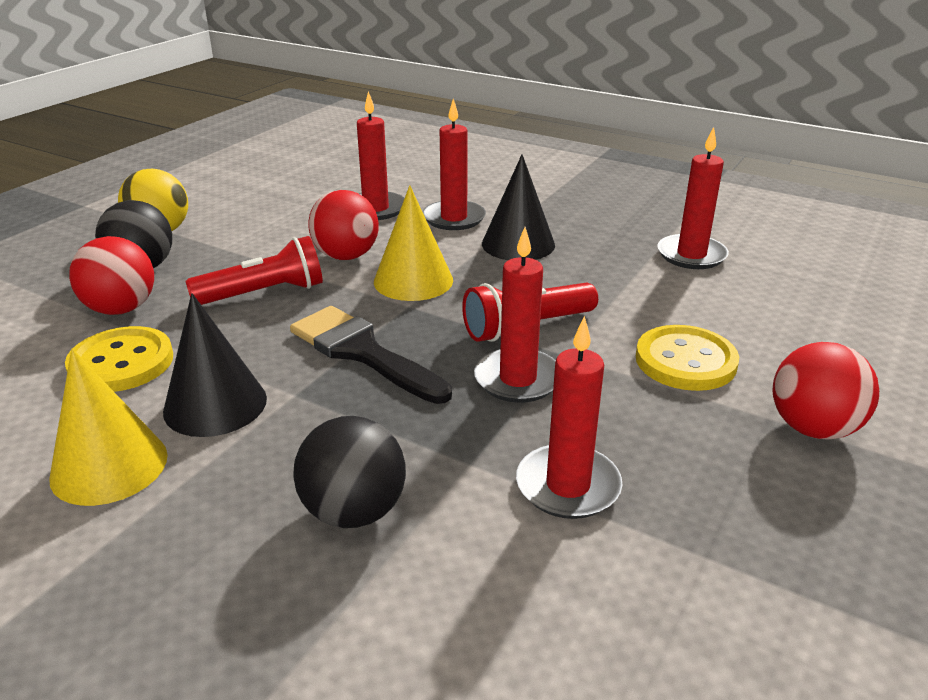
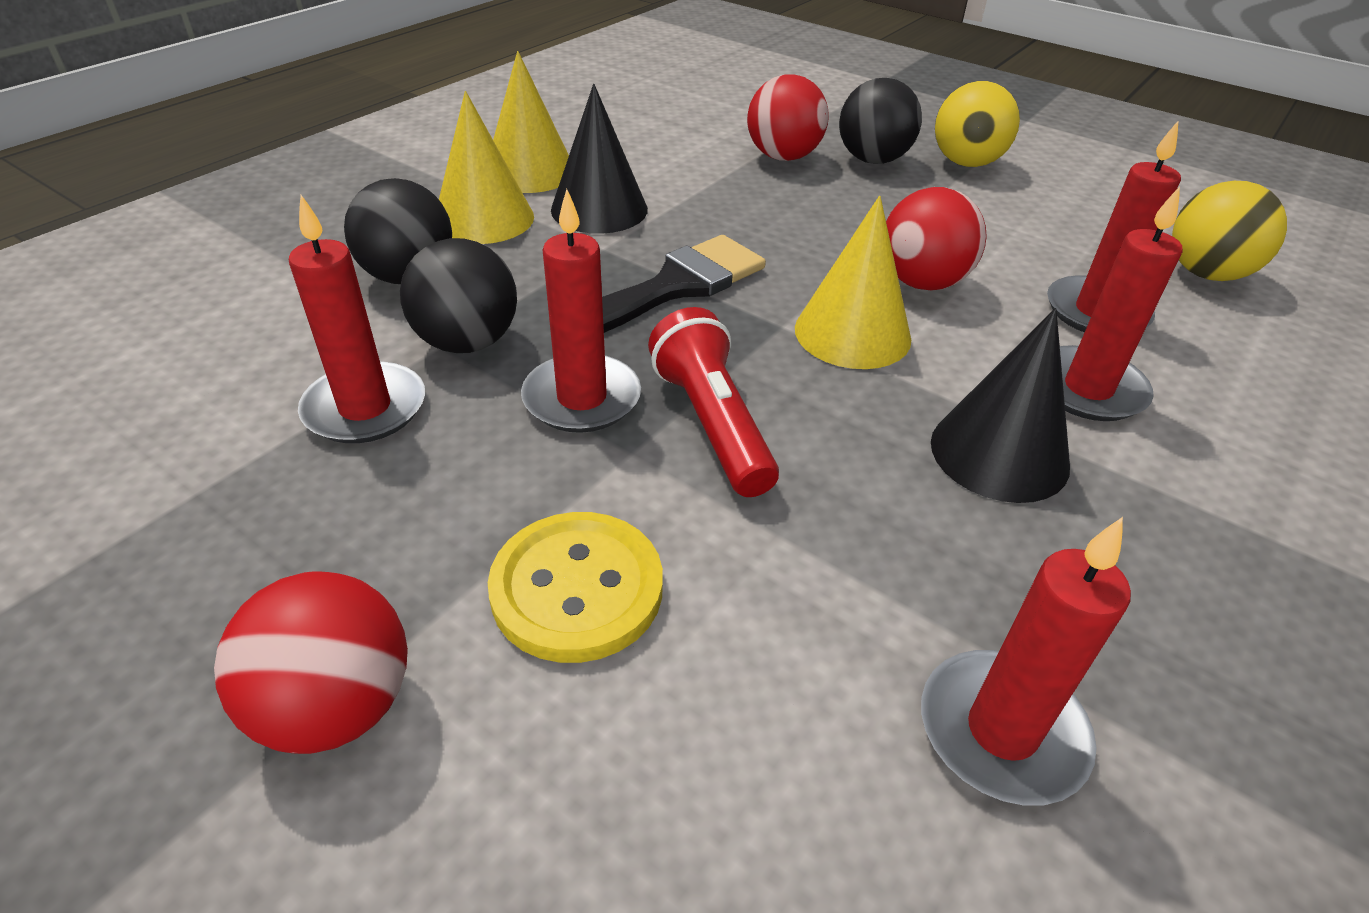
camera: 95 degrees right, 10 degrees up
yellow button [65,326,173,392] -> none
red flashlight [186,236,323,305] -> none
none -> black ball [400,238,517,353]
none -> yellow cone [439,91,534,244]
none -> yellow ball [1172,181,1287,281]

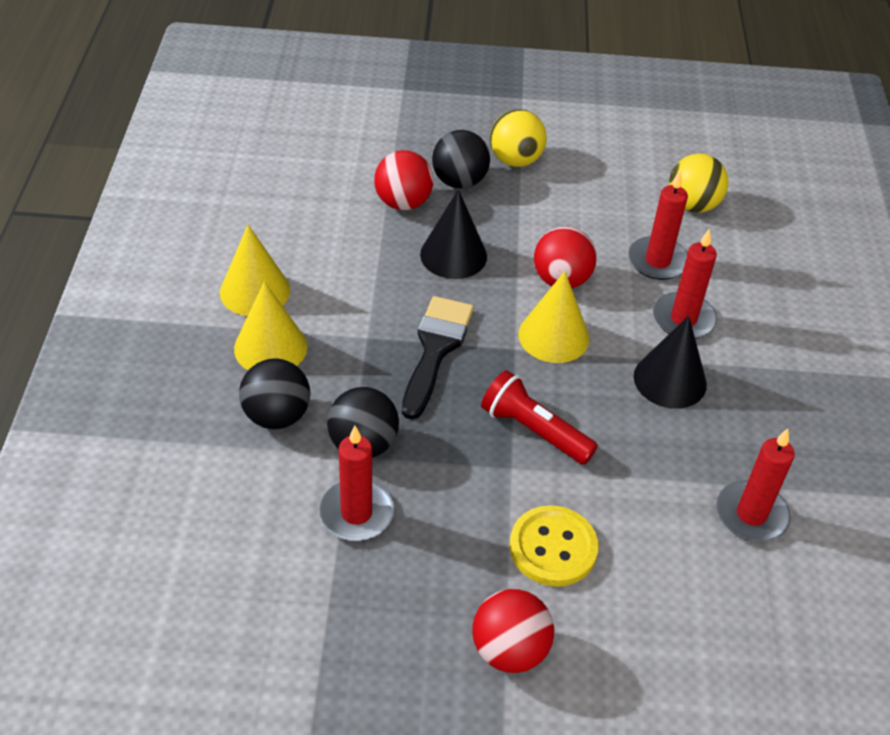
camera: 35 degrees left, 5 degrees up
red candle [521,189,641,433] -> none
black cone [551,84,648,234] -> black cone moved to [420,189,487,279]

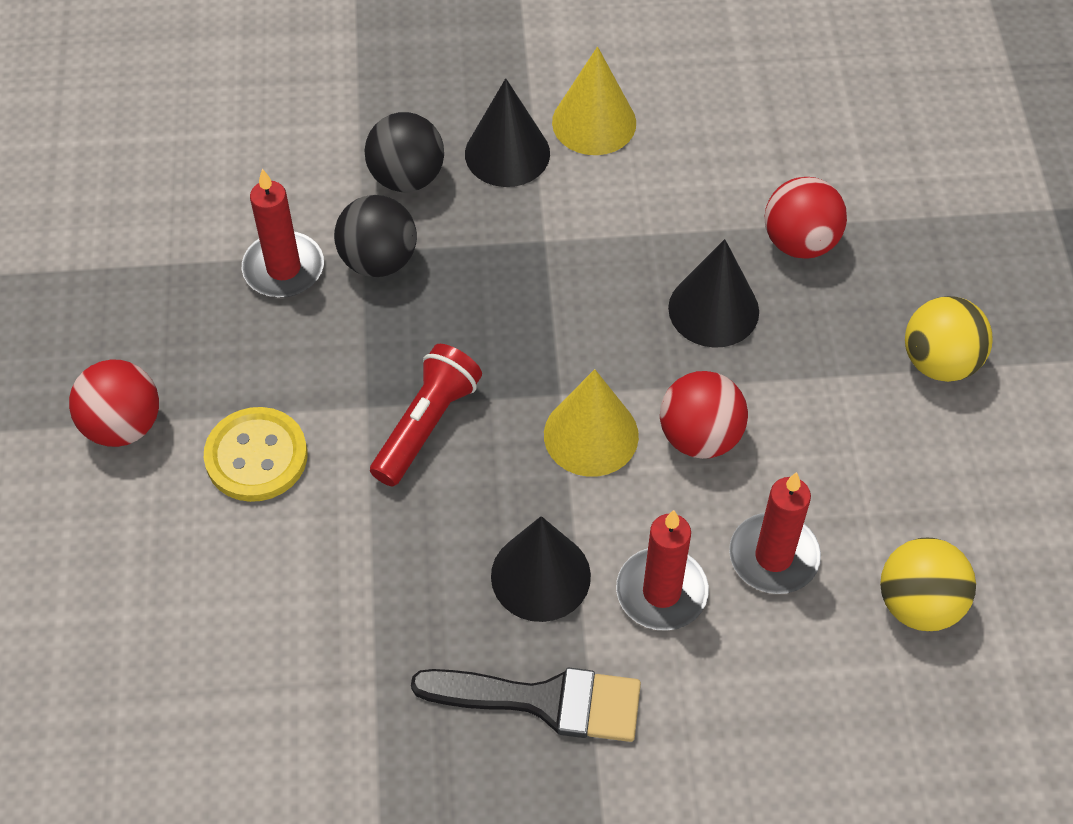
camera: 85 degrees right, 10 degrees up
yellow cone [234,281,307,370] -> black cone [465,78,550,187]
black brush [402,296,474,420] -> black brush moved to [411,667,641,742]
black ball [432,130,490,189] -> none
red candle [716,429,795,542] -> none

